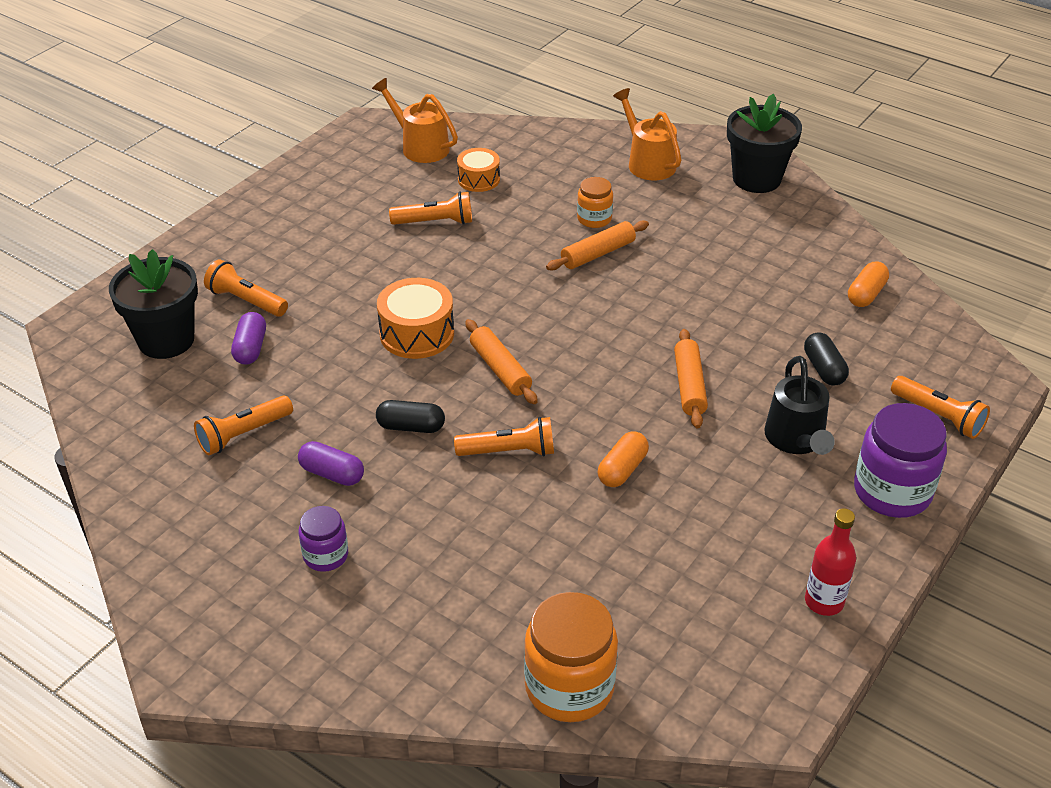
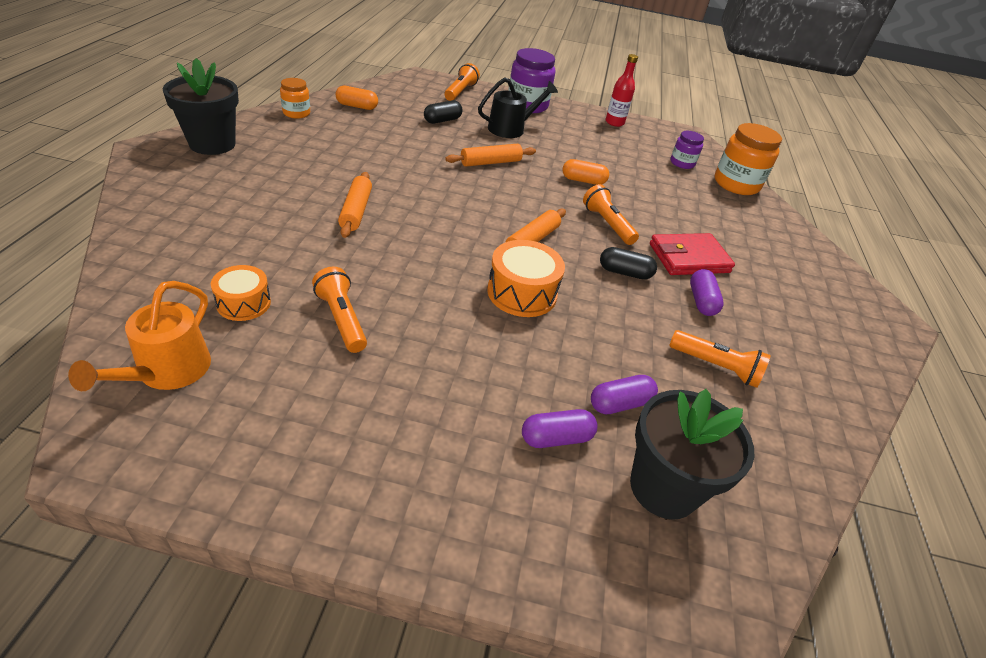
camera: 120 degrees left, 0 degrees up
orange flashlight [204,260,288,317] -> purple capsule [522,409,597,448]
purple jar [299,506,348,572] -> purple jar moved to [670,131,704,169]
black capsule [376,400,445,433] -> black capsule turned 60 degrees counterclockwise [600,247,657,280]
orange rolling pin [546,220,649,271] -> orange rolling pin turned 60 degrees clockwise [338,172,372,238]
orange jar [577,177,613,228] -> orange jar moved to [280,78,310,119]
orange watering can [613,88,681,180] -> none
none -> red wallet [650,233,735,275]

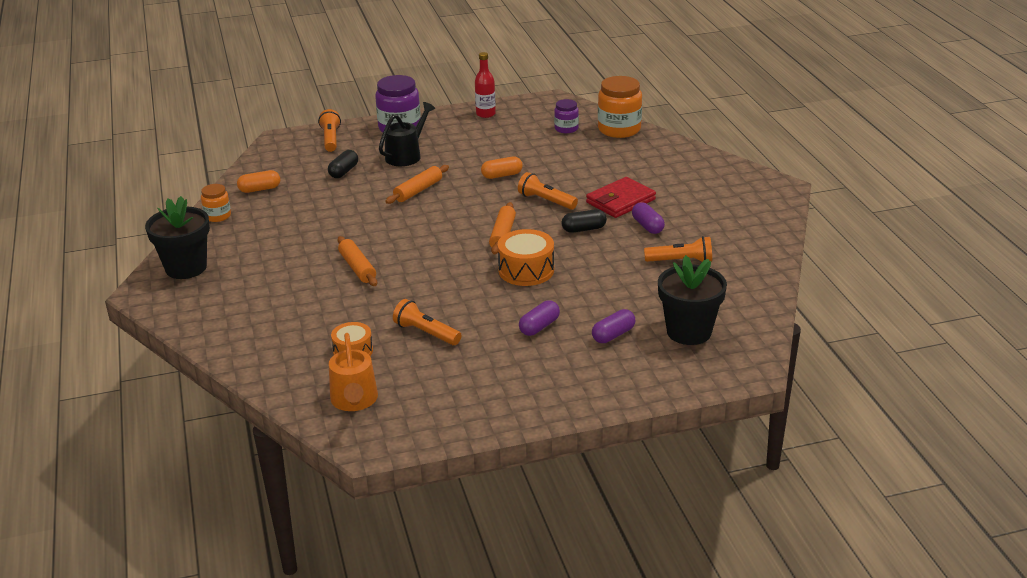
camera: 20 degrees left, 10 degrees down
purple capsule [591,375,658,414] -> purple capsule moved to [519,300,560,336]

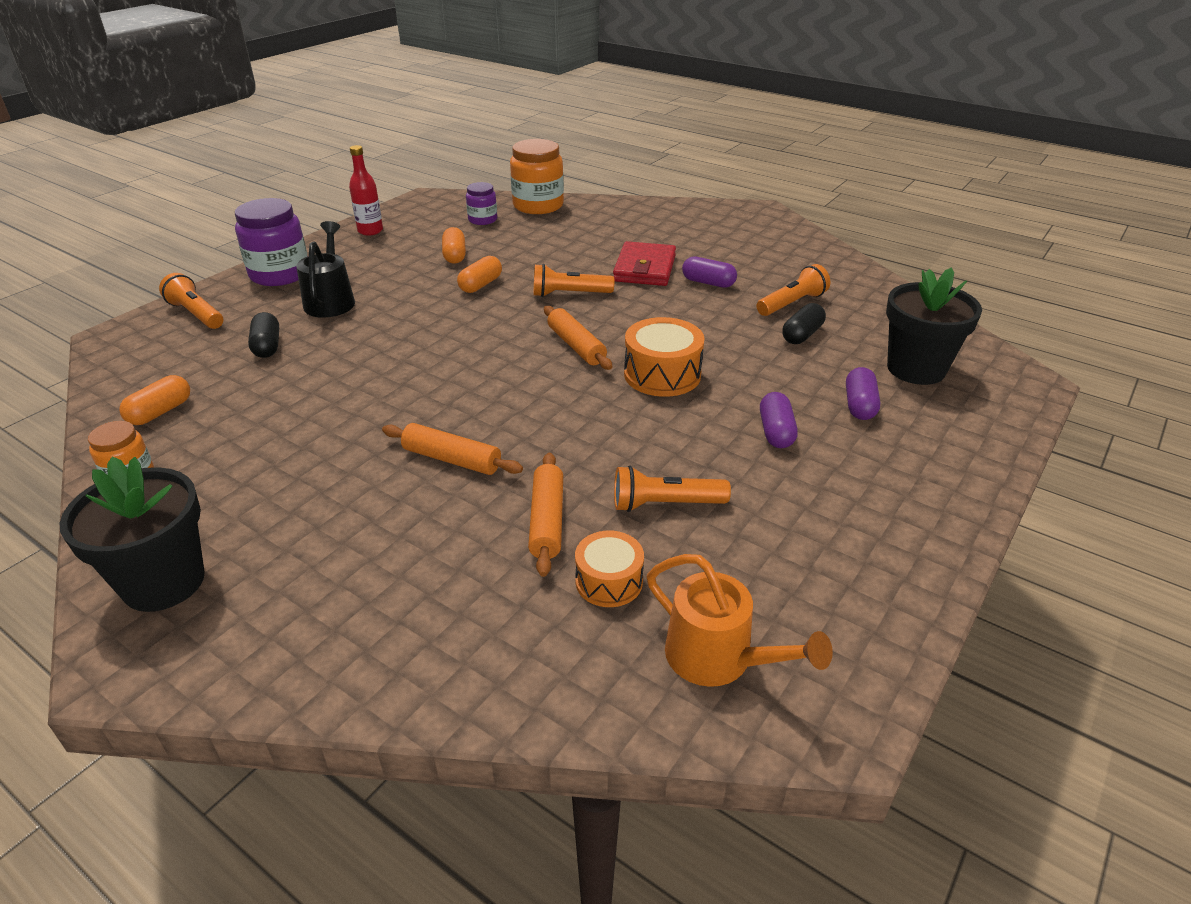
camera: 40 degrees left, 5 degrees up
orange rolling pin [385,165,449,204] -> orange rolling pin moved to [528,453,563,577]
black capsule [561,209,607,233] -> black capsule moved to [782,303,826,344]
none -> orange capsule [442,227,466,264]

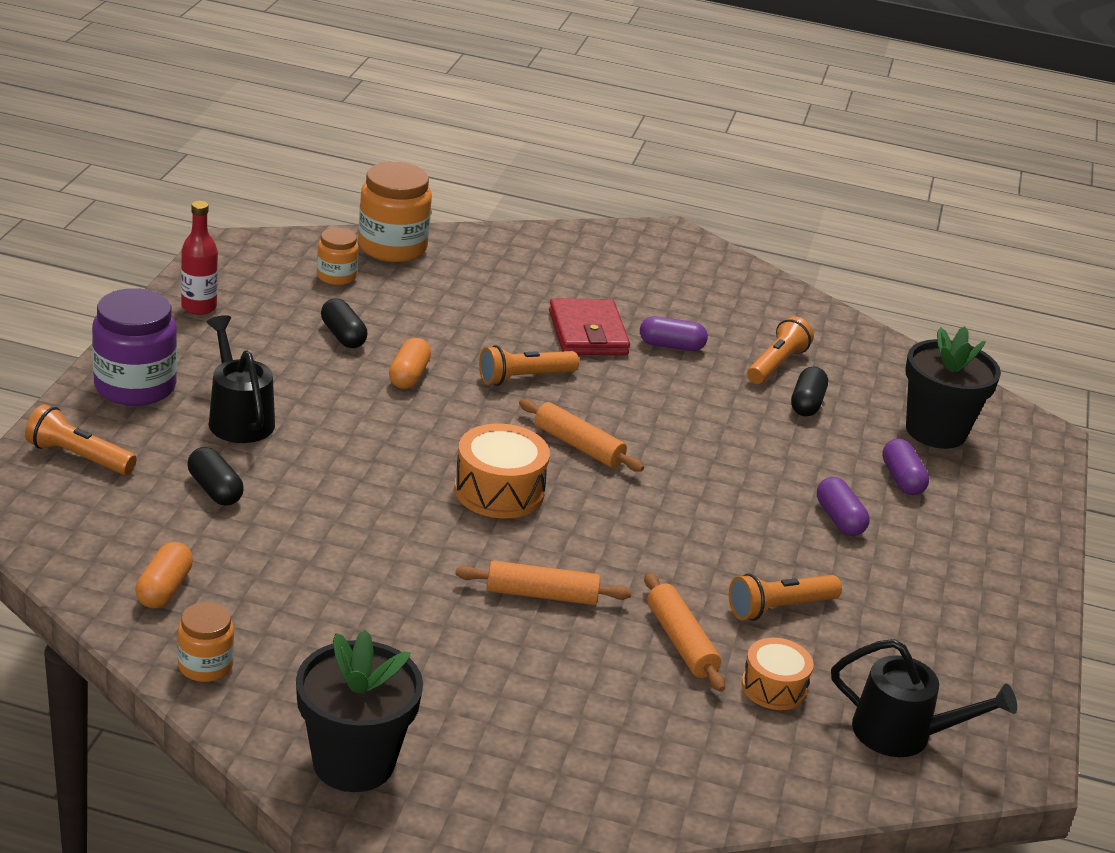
camera: 25 degrees left, 5 degrees down
orange capsule [442,227,466,264] -> black capsule [321,299,367,348]
purple jar [466,182,497,225] -> orange jar [317,228,359,285]
orange drum [624,317,704,397] -> orange drum moved to [454,423,550,518]
orange watering can [647,554,833,687] -> black watering can [831,639,1017,757]

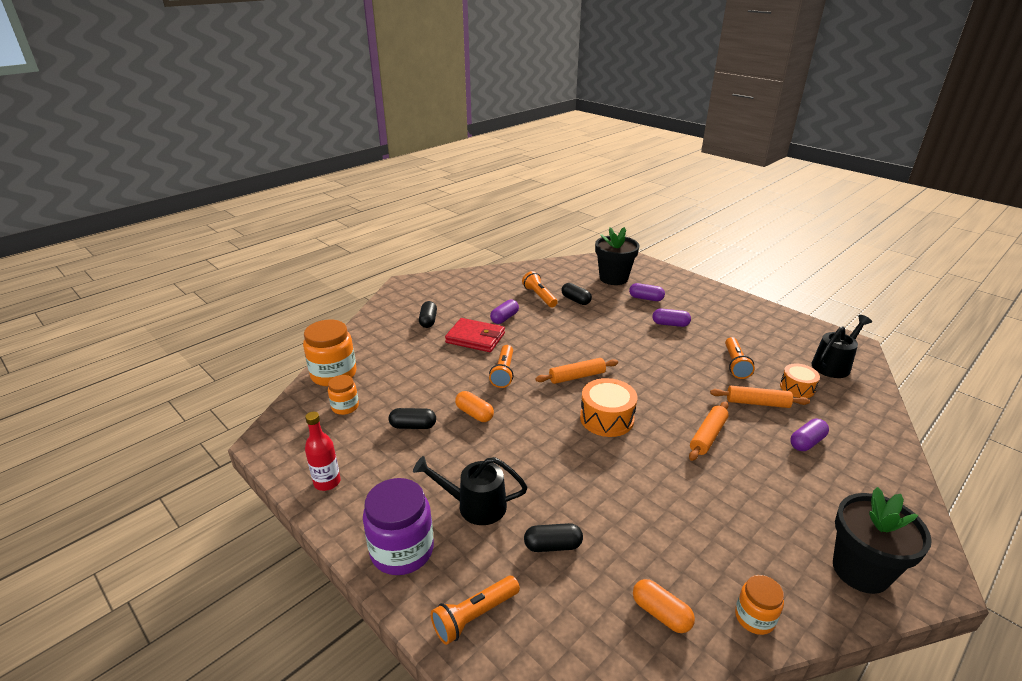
camera: 55 degrees left, 0 degrees up
none -> black capsule [419,301,437,328]
none -> purple capsule [790,419,829,451]

